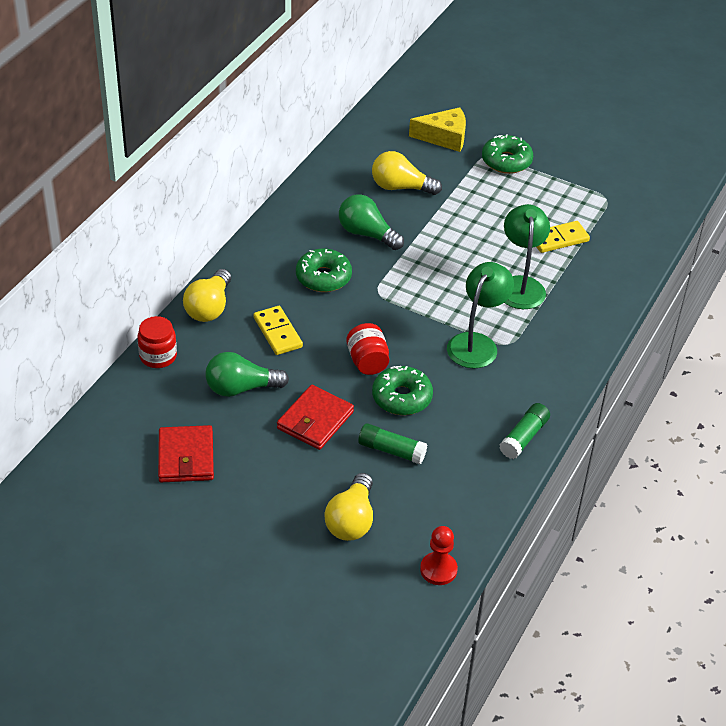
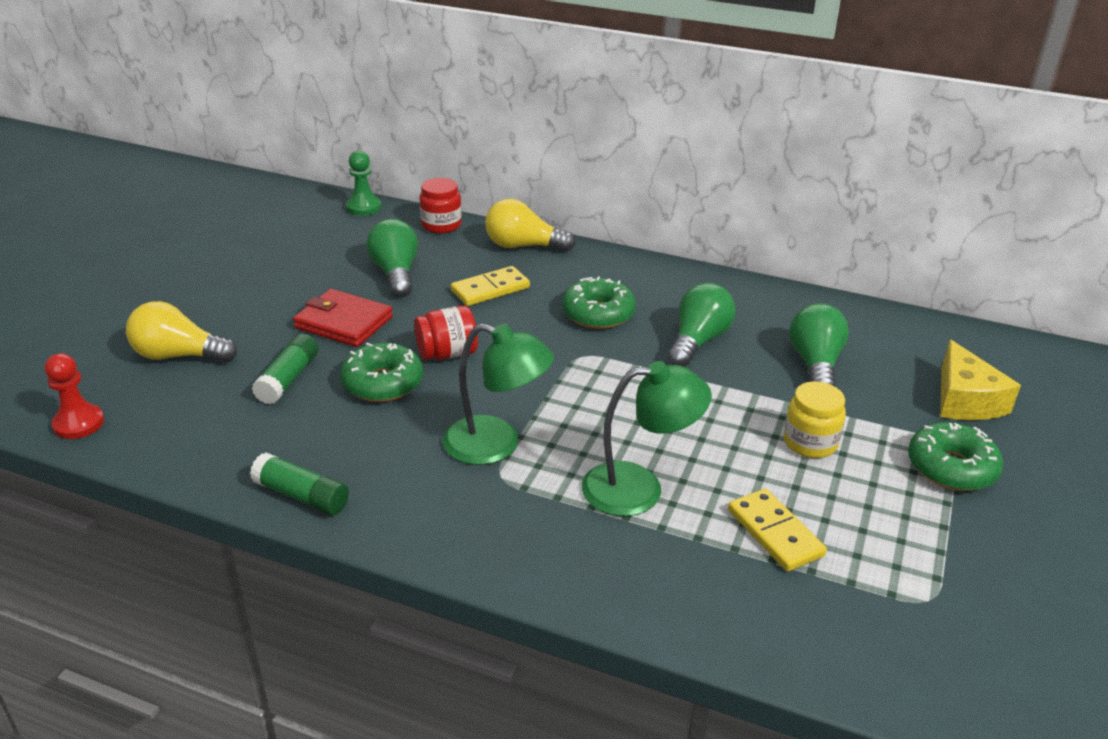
camera: 85 degrees right, 10 degrees down
red wallet [158,425,214,482] -> none
yellow light bulb [372,151,442,195] -> green light bulb [790,303,849,386]
none -> green pawn [346,151,381,216]
none -> yellow jar [784,381,846,458]

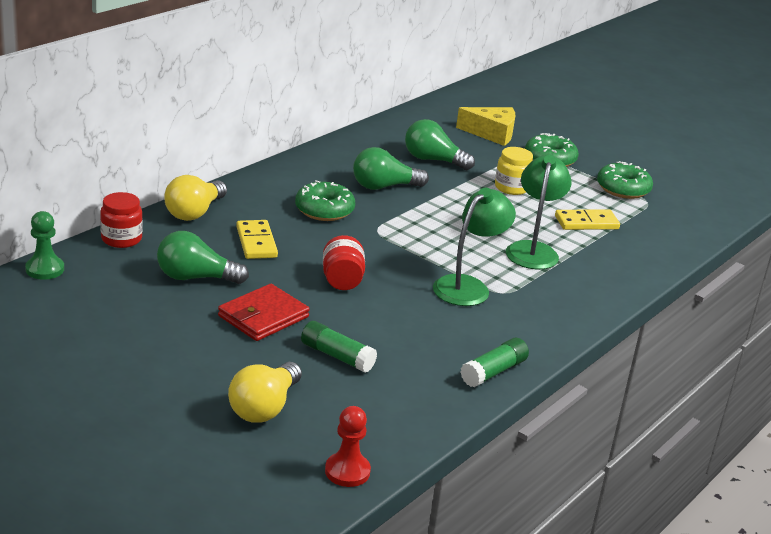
camera: 75 degrees left, 5 degrees down
green donut [340,342,423,402] -> green donut moved to [597,161,653,199]
green light bulb [668,283,735,367] -> green light bulb turned 60 degrees counterclockwise [353,147,429,190]

